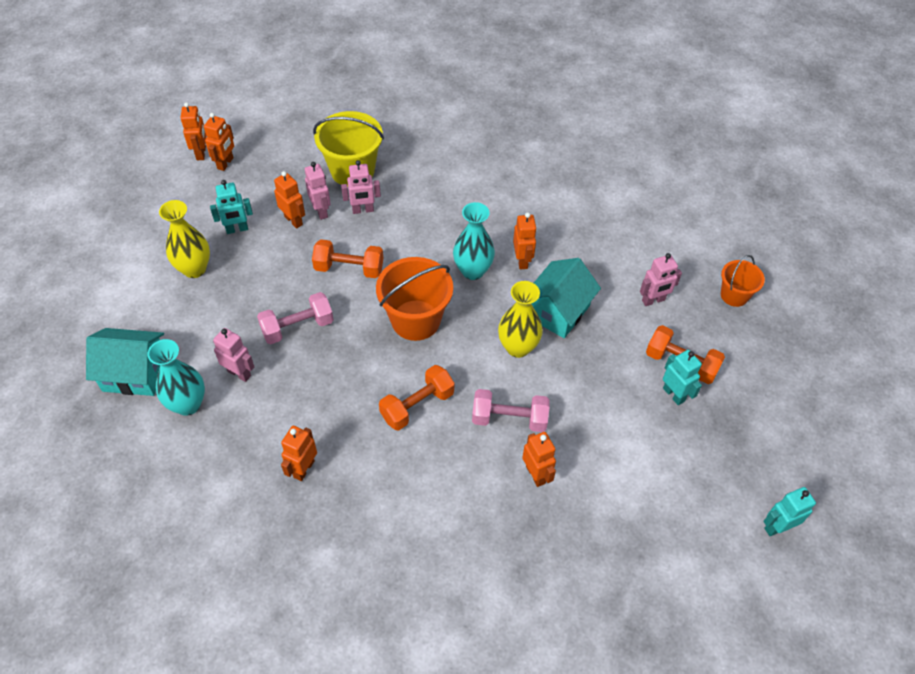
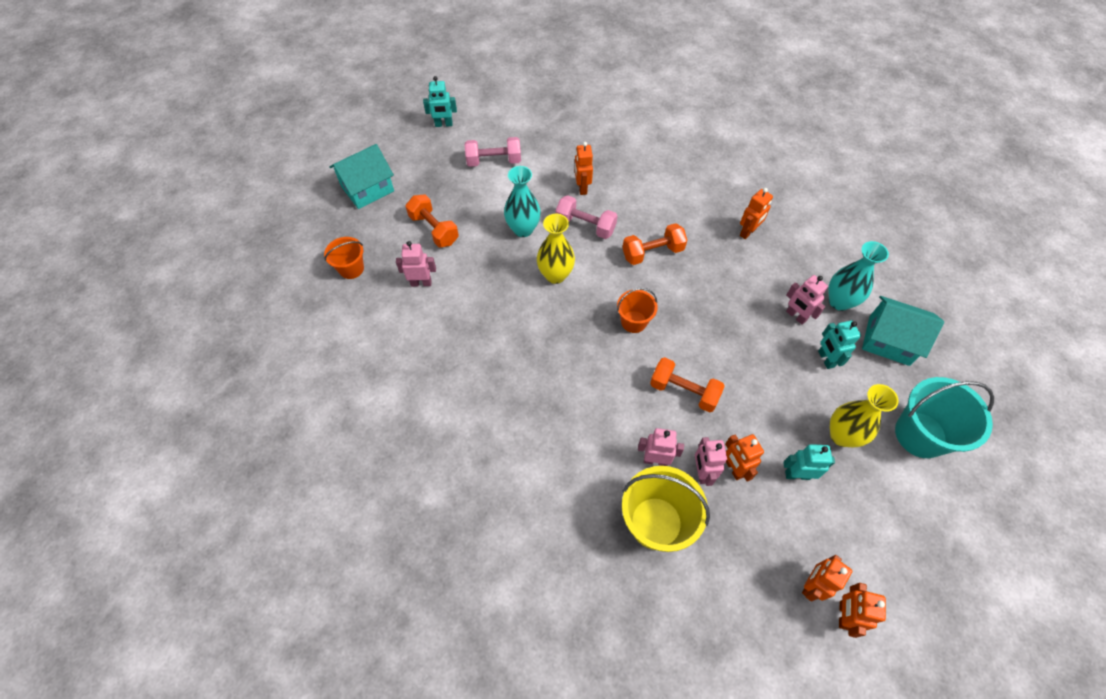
camera: 160 degrees left, 5 degrees up
pink dumbbell [257,292,334,344] -> pink dumbbell moved to [465,137,521,167]
orange bucket [376,257,453,341] -> orange bucket [617,288,658,333], size x0.58
turquoise vase [453,202,495,280] -> turquoise vase moved to [504,166,541,237]
orange robot [513,213,537,269] -> none
turquoise house [531,258,601,338] -> turquoise house moved to [329,144,394,209]
turquoise robot [663,350,702,405] -> turquoise robot moved to [818,320,861,369]
none -> turquoise bucket [895,377,994,458]

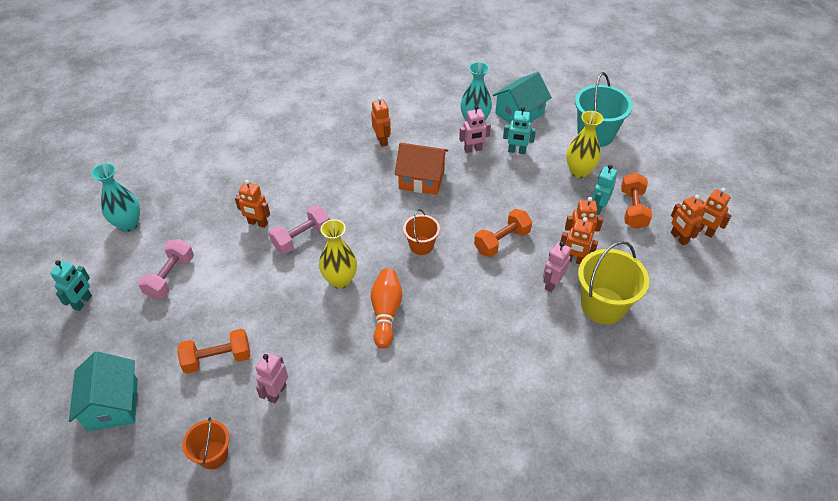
camera: 65 degrees left, 10 degrees down
turquoise vase [504,166,541,237] -> turquoise vase moved to [91,163,140,232]
orange dumbbell [622,223,687,265] -> orange dumbbell moved to [621,173,652,229]
pink robot [695,437,727,486] -> orange robot [560,217,598,265]
none -> orange bowling pin [371,269,403,348]
none -> orange house [395,143,448,195]

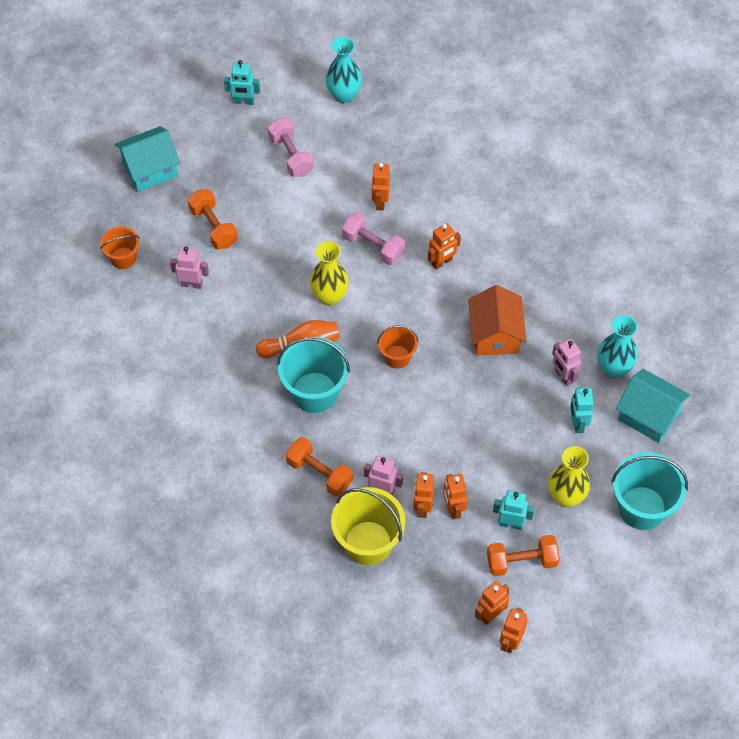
camera: 75 degrees right, 10 degrees up
pink dumbbell [138,239,194,299] -> pink dumbbell turned 60 degrees clockwise [268,118,314,177]
orange robot [371,97,391,147] -> orange robot moved to [428,223,461,270]
orange dumbbell [474,209,532,257] -> orange dumbbell moved to [286,437,353,497]
none -> turquoise bucket [277,337,350,413]

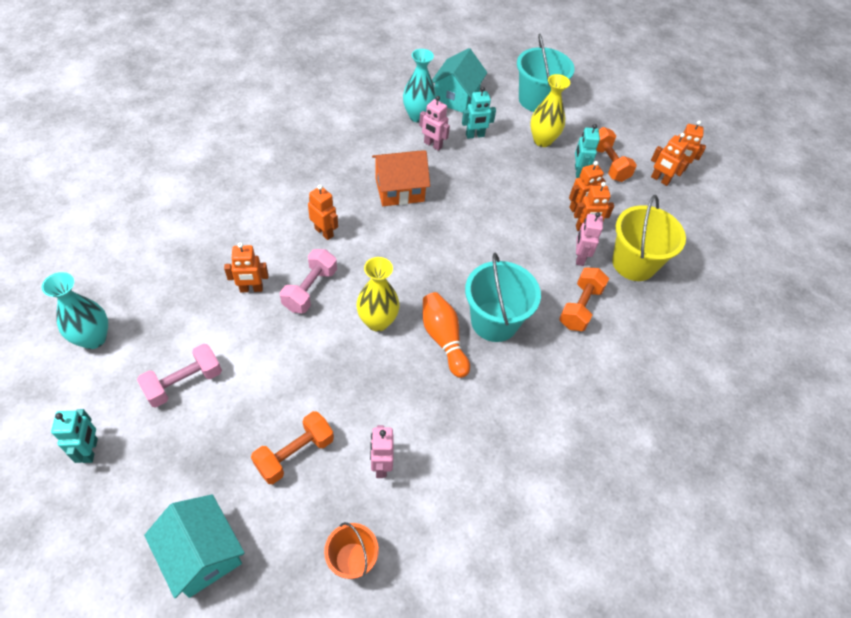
camera: 105 degrees left, 5 degrees down
orange bucket [377,325,419,369] -> none
pink robot [552,339,581,386] -> pink robot turned 75 degrees clockwise [419,96,450,151]

